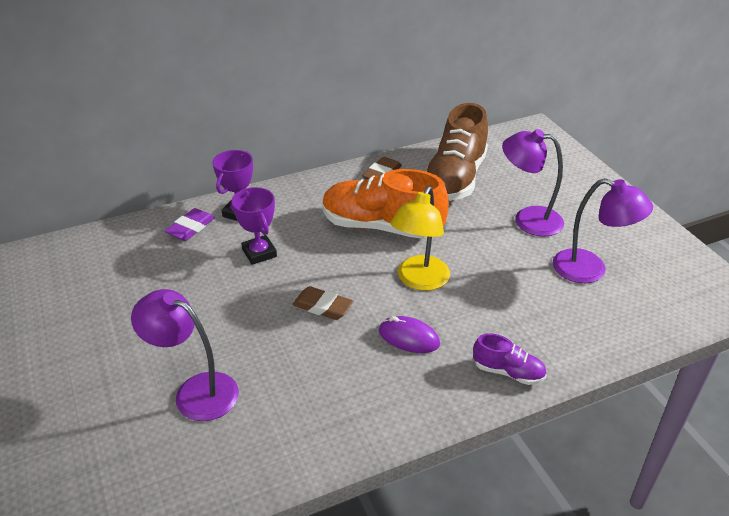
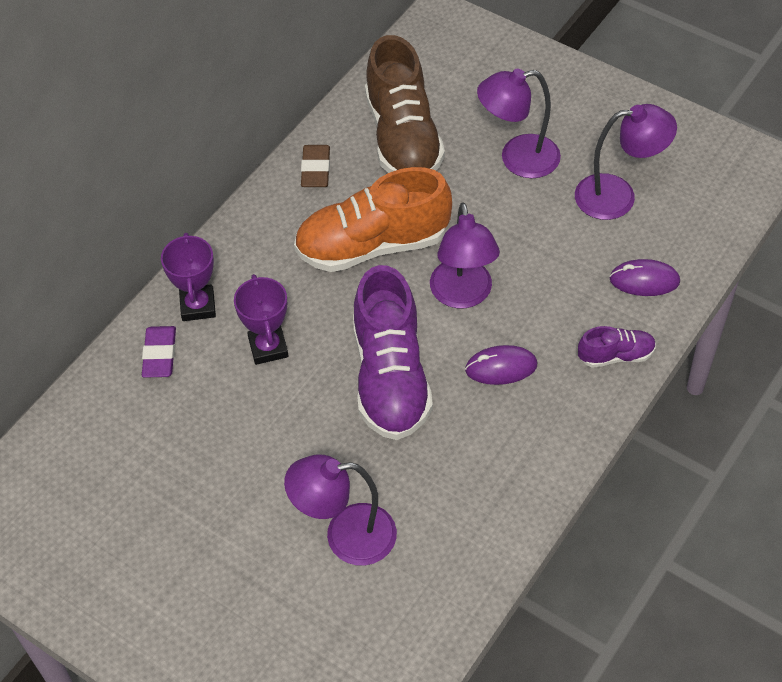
camera: 30 degrees left, 15 degrees up
purple trophy [232,187,277,265] -> purple trophy turned 45 degrees clockwise [234,274,288,365]
brown eraser [292,286,353,320] -> purple shoe [353,265,433,440]
yellow lamp [391,186,450,291] -> purple lamp [430,202,500,308]
none -> purple mouse [609,259,680,296]

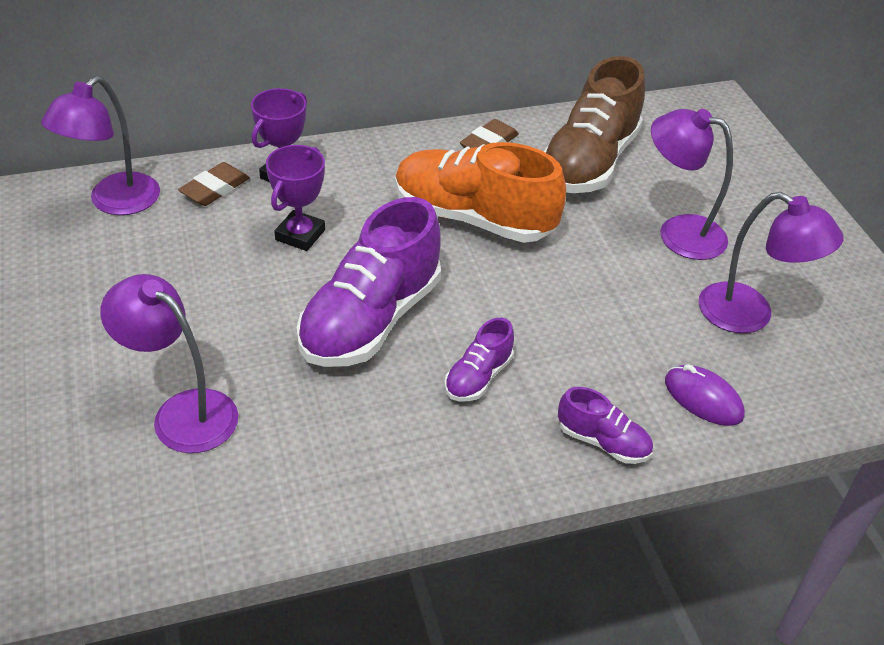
camera: 35 degrees right, 10 degrees down
purple eraser [142,326,176,378] -> brown eraser [178,162,250,206]
purple lamp [430,202,500,308] -> purple lamp moved to [41,76,160,215]
purple mouse [465,345,537,385] -> purple shoe [444,318,514,401]

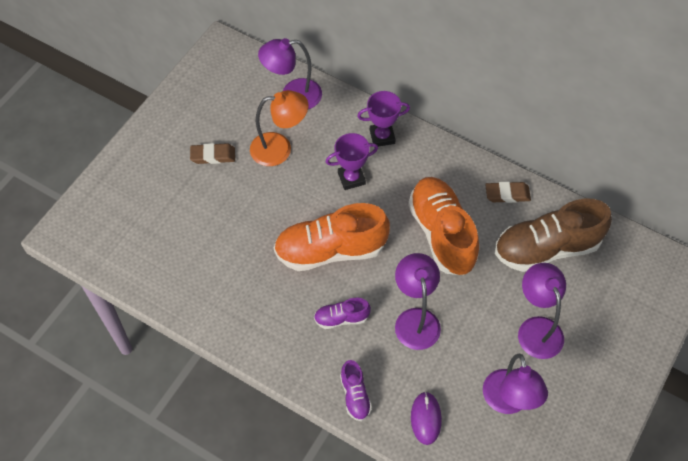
camera: 50 degrees right, 15 degrees up
purple lamp [100,274,238,453] -> purple lamp moved to [395,253,441,350]
brown eraser [178,162,250,206] -> brown eraser moved to [190,143,235,164]
purple shoe [297,197,441,367] -> orange shoe [274,203,390,271]
none -> orange lamp [250,90,308,166]

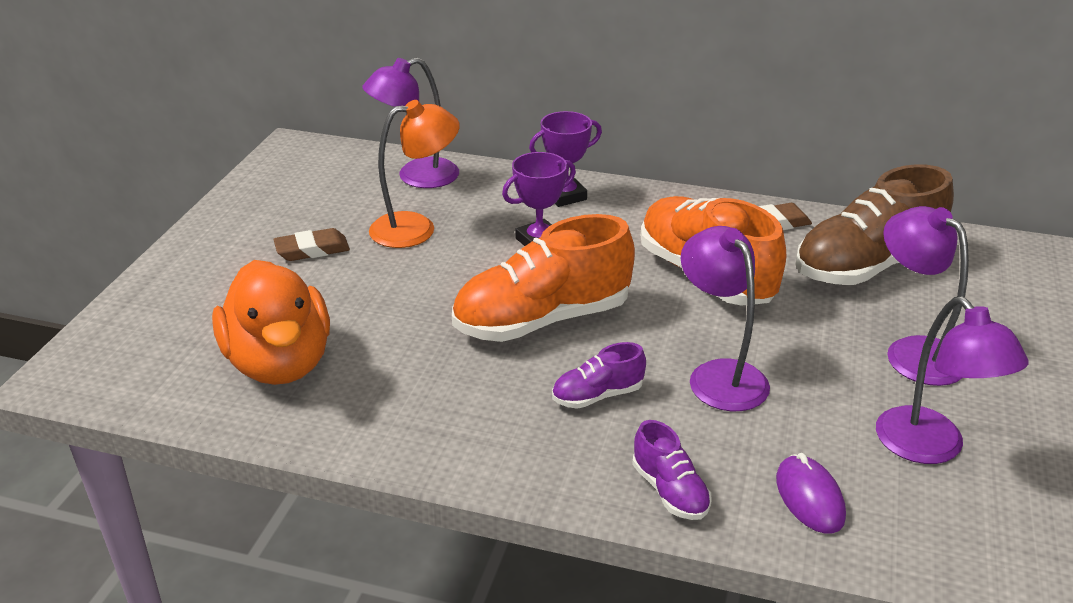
camera: 15 degrees left, 25 degrees down
none -> orange duck [212,260,330,385]

